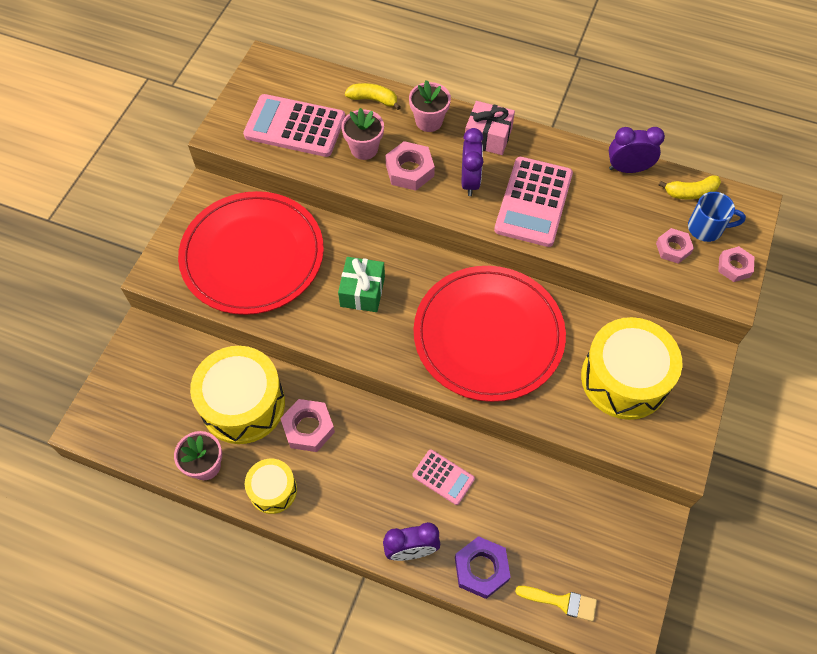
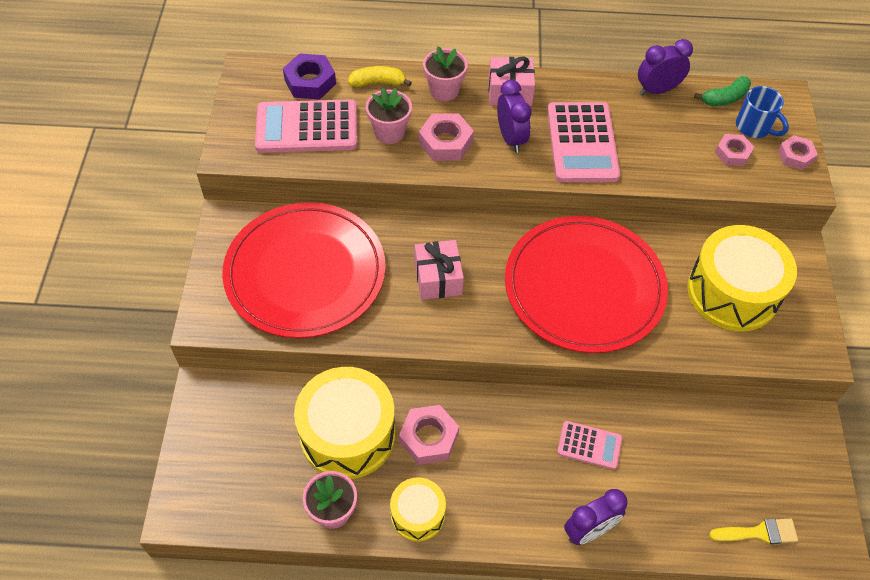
camera: 20 degrees left, 5 degrees down
green gift [338,257,385,312] -> pink gift [415,240,464,300]
purple nut [455,536,511,599] -> purple nut moved to [283,53,336,100]
yellow banana [658,175,721,199] -> green banana [694,76,751,106]
blue mug [688,192,746,242] -> blue mug turned 60 degrees clockwise [736,86,789,138]

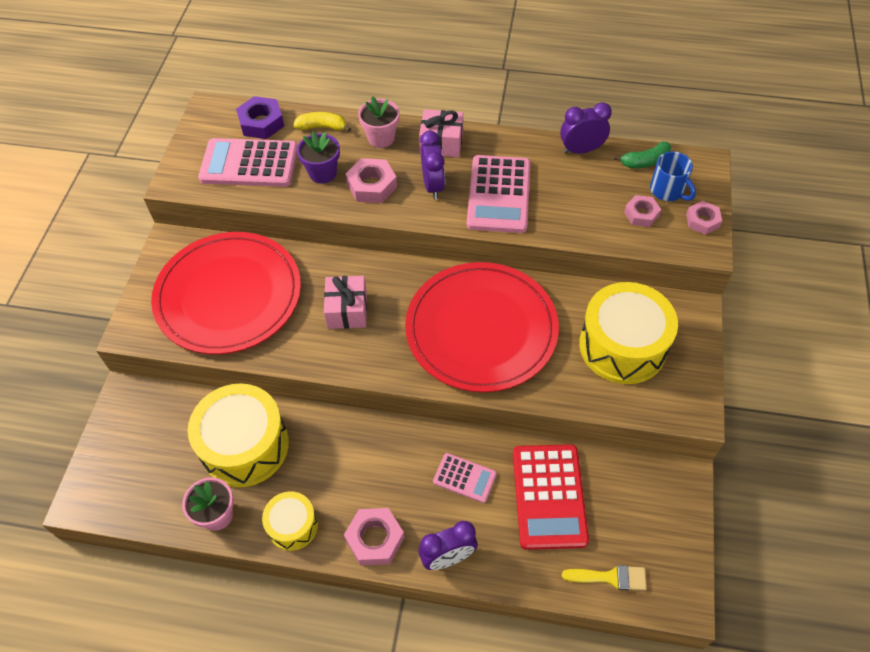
camera: 10 degrees right, 0 degrees up
pink flower pot [366,88,412,144] -> purple flower pot [297,131,340,184]
pink nut [399,405,459,465] -> pink nut moved to [344,508,405,566]
none -> red calculator [513,444,589,550]

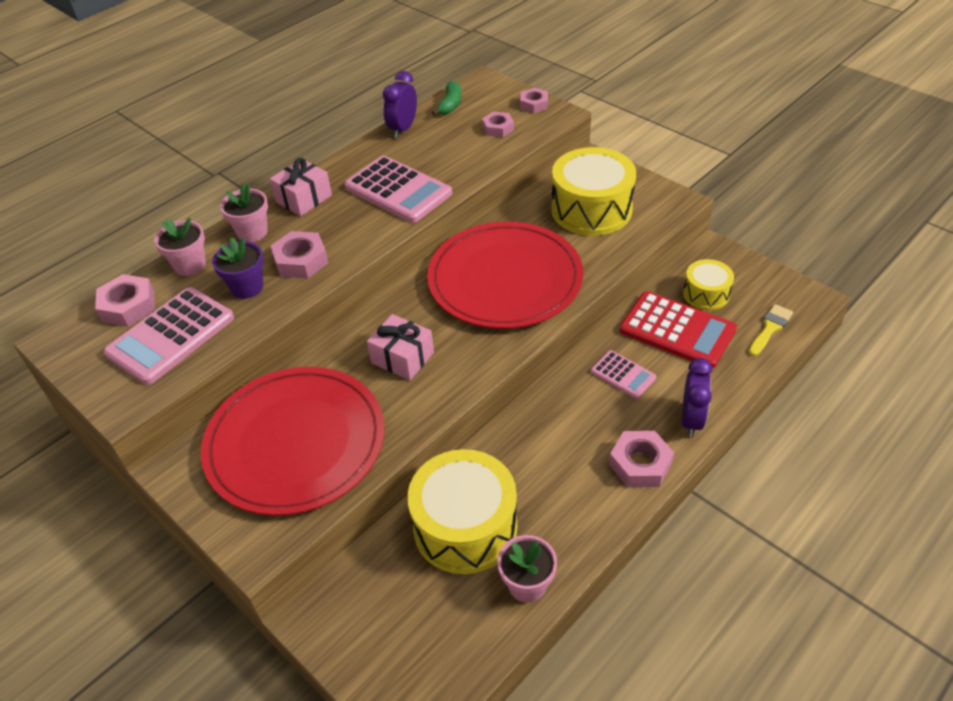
camera: 55 degrees left, 10 degrees down
purple nut [236,96,284,139] -> pink nut [95,274,155,327]
yellow drum [262,492,318,551] -> yellow drum moved to [683,259,734,310]
yellow banana [293,112,351,132] -> pink flower pot [154,218,206,276]
purple clock [420,131,445,199] -> none
pink calculator [433,453,497,503] -> pink calculator turned 75 degrees clockwise [591,350,656,399]
blue mug [650,152,696,201] -> none

